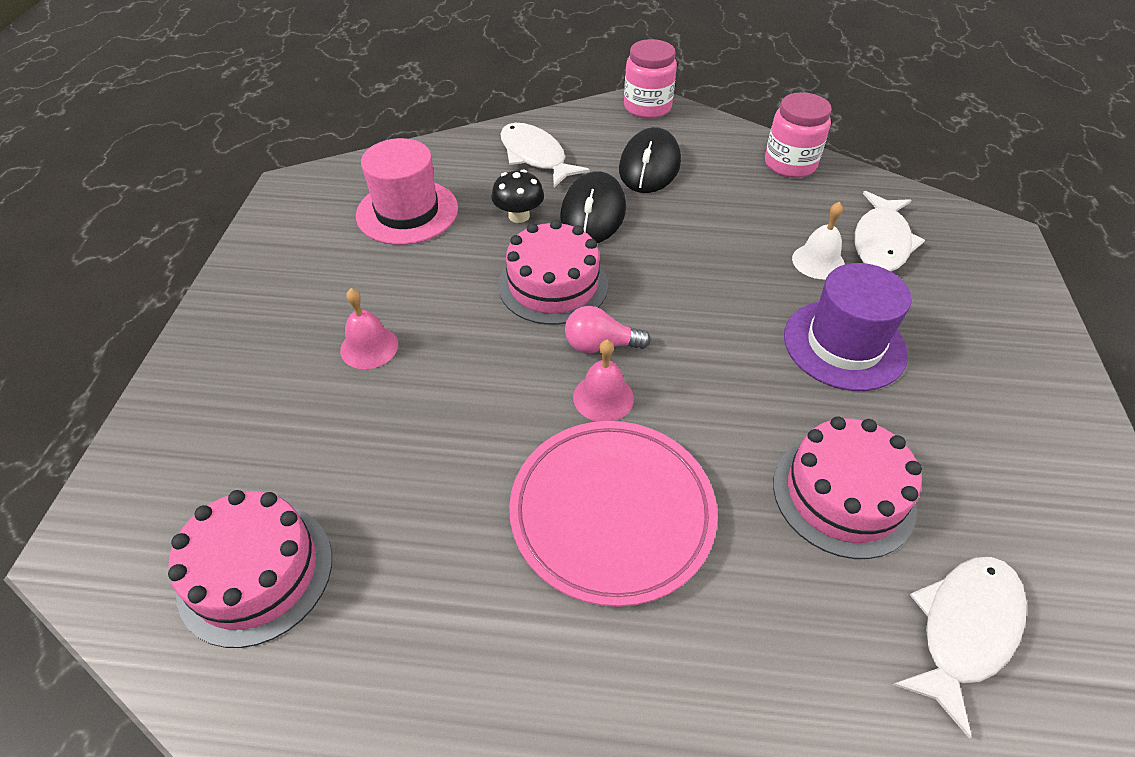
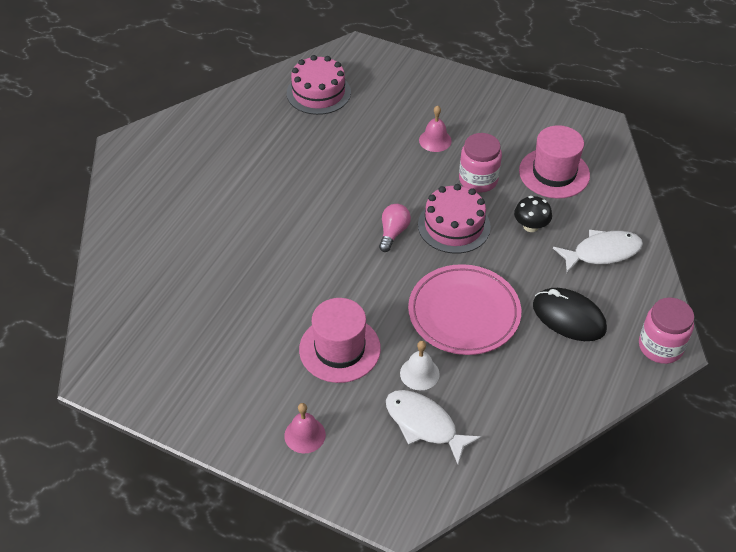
camera: 110 degrees right, 0 degrees up
pink plate [509,421,718,607] -> pink plate moved to [408,264,521,355]
black mouse [560,171,626,243] -> none
pink bell [573,340,634,422] -> pink bell moved to [284,403,326,454]
pink jar [765,92,832,178] -> pink jar moved to [459,133,502,193]
pink cake [773,416,922,559] -> none
purple hat [784,263,912,391] -> pink hat [299,298,381,383]
white fish [892,556,1027,739] -> none

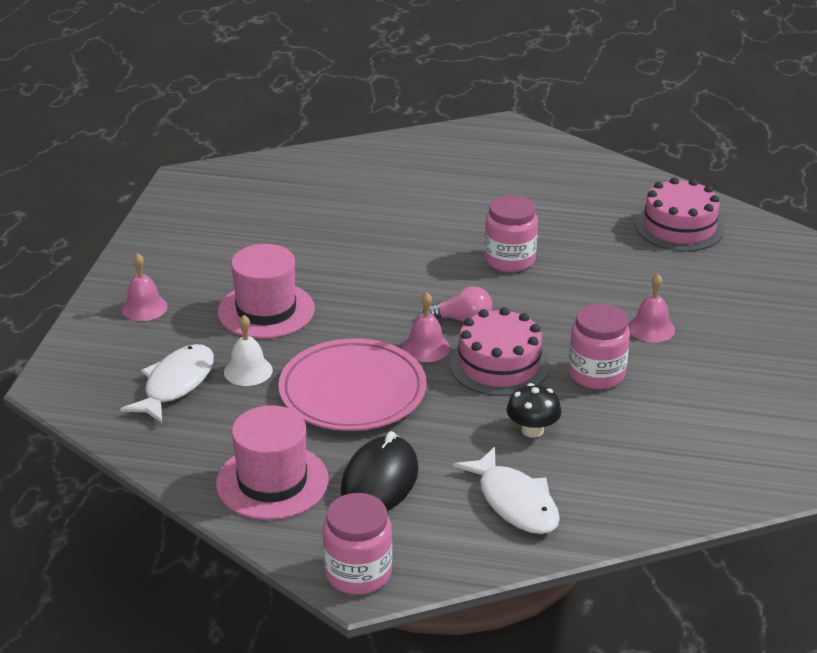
camera: 75 degrees right, 15 degrees down
pink hat [519,125,590,198] -> pink hat moved to [216,405,329,520]
none -> pink bell [403,292,450,362]
none -> pink jar [484,195,538,272]

